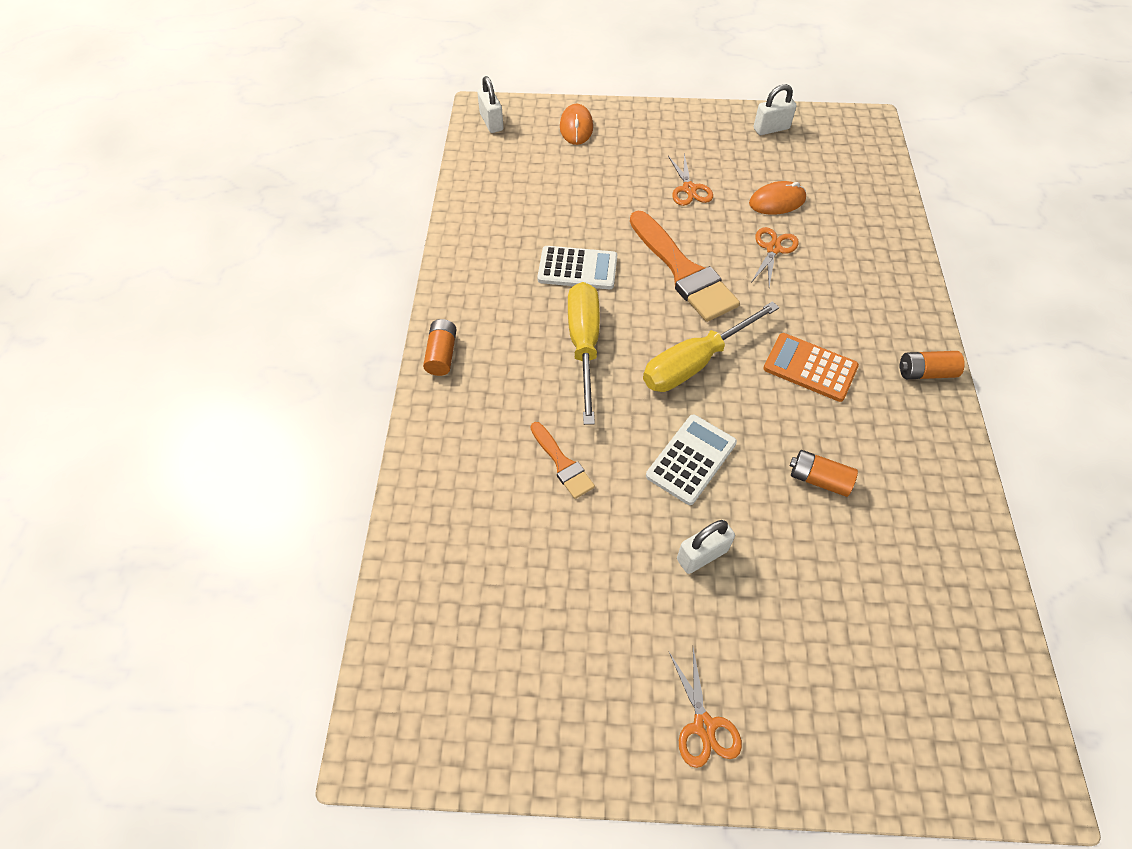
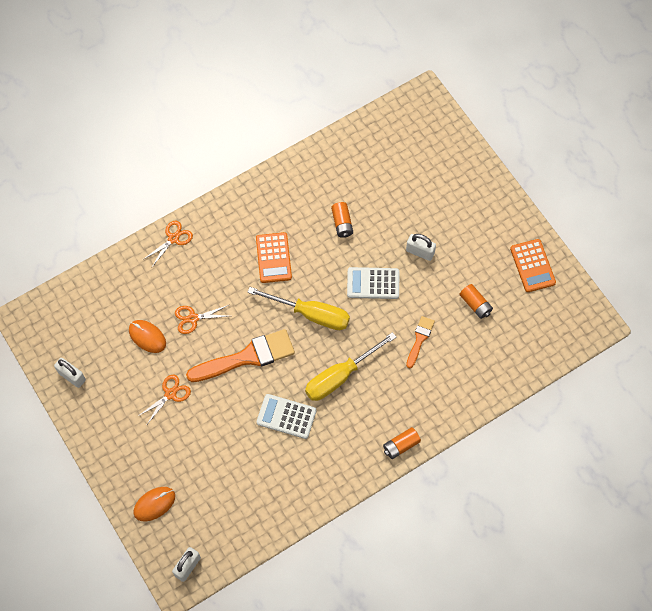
camera: 125 degrees left, 10 degrees up
white calculator [537,246,617,289] -> white calculator turned 45 degrees counterclockwise [257,394,316,439]
orange brush [630,211,740,322] -> orange brush turned 45 degrees clockwise [186,329,295,382]
orange scissors [669,648,742,768] -> orange scissors moved to [144,221,193,267]
orange battery [899,351,965,379] -> orange battery moved to [460,284,493,319]
none -> orange calculator [510,239,556,292]

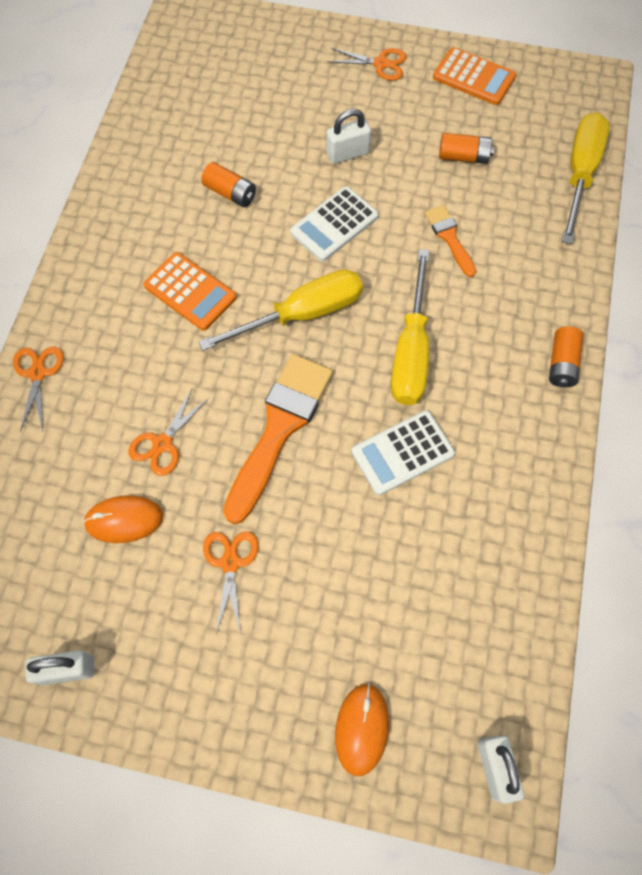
camera: 45 degrees left, 0 degrees up
none -> orange scissors [328,48,407,81]
none -> yellow screwdriver [562,112,610,244]

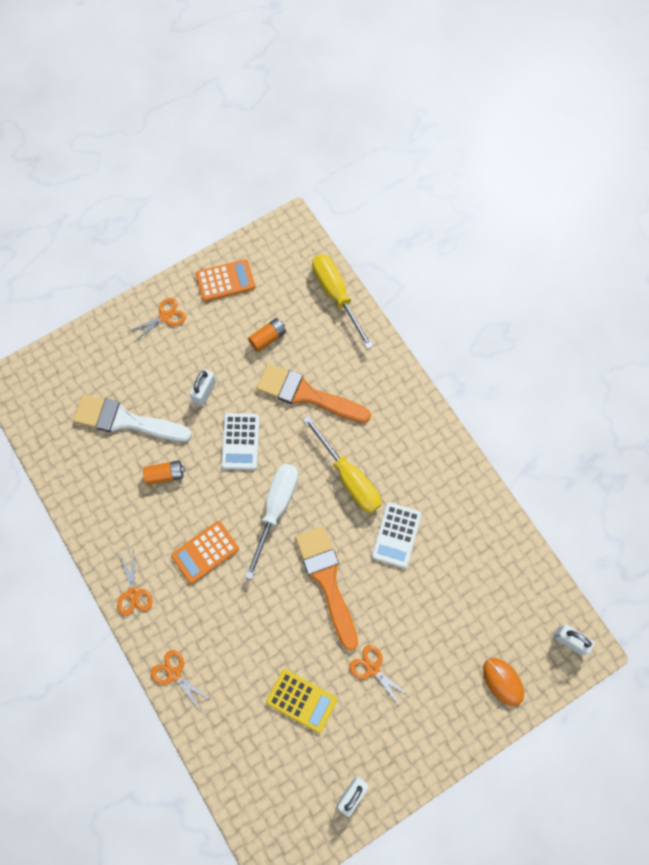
camera: 45 degrees left, 5 degrees up
orange mouse [83,495,164,543] -> yellow calculator [266,669,337,733]
orange scissors [129,389,210,476] -> orange scissors moved to [117,550,153,616]
orange calculator [143,252,237,330] -> orange calculator turned 150 degrees clockwise [171,521,239,584]
yellow screwdriver [199,269,363,351] -> white screwdriver [245,464,298,580]
orange brush [425,205,476,277] -> orange brush [256,364,371,423], size x1.93
orange battery [549,326,584,387] -> none
none -> white brush [74,395,192,442]

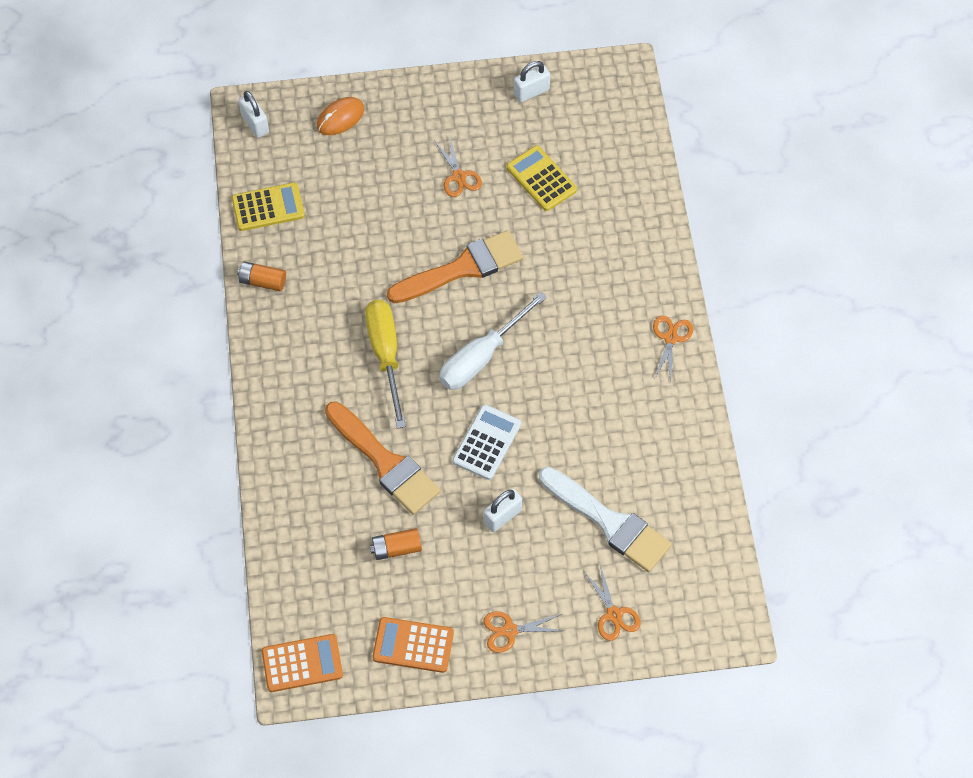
camera: 155 degrees left, 10 degrees down
orange battery [143,460,185,485] -> orange battery moved to [237,262,286,291]
orange scissors [151,650,210,711] -> orange scissors moved to [583,565,641,641]
orange calculator [171,521,239,584] -> orange calculator moved to [262,634,343,692]
orange brush [295,526,358,651] -> orange brush turned 120 degrees counterclockwise [387,230,524,303]
yellow screwdriver [312,254,373,349] -> none
white calculator [372,502,421,568] -> none
orange mouse [483,658,524,706] -> orange mouse turned 60 degrees clockwise [317,97,364,135]
none -> yellow calculator [232,182,305,231]

